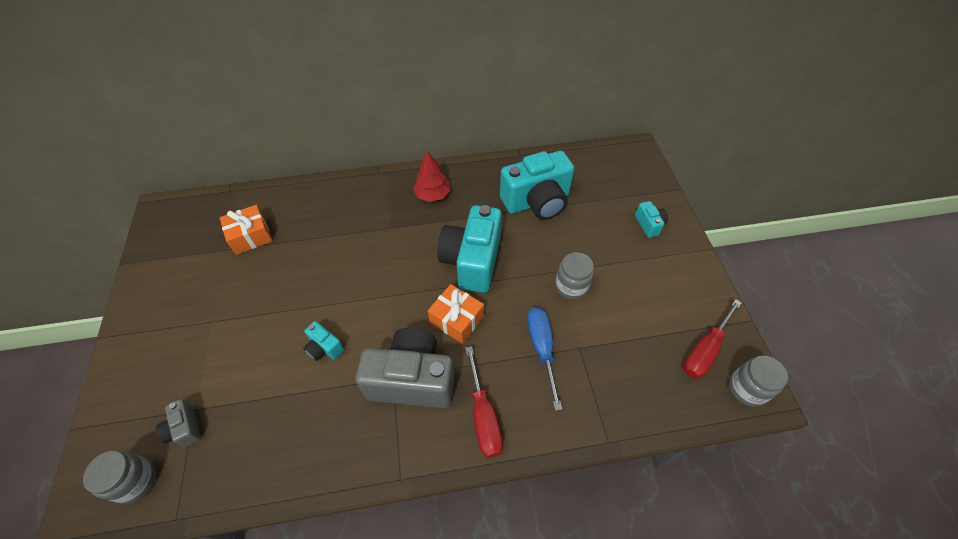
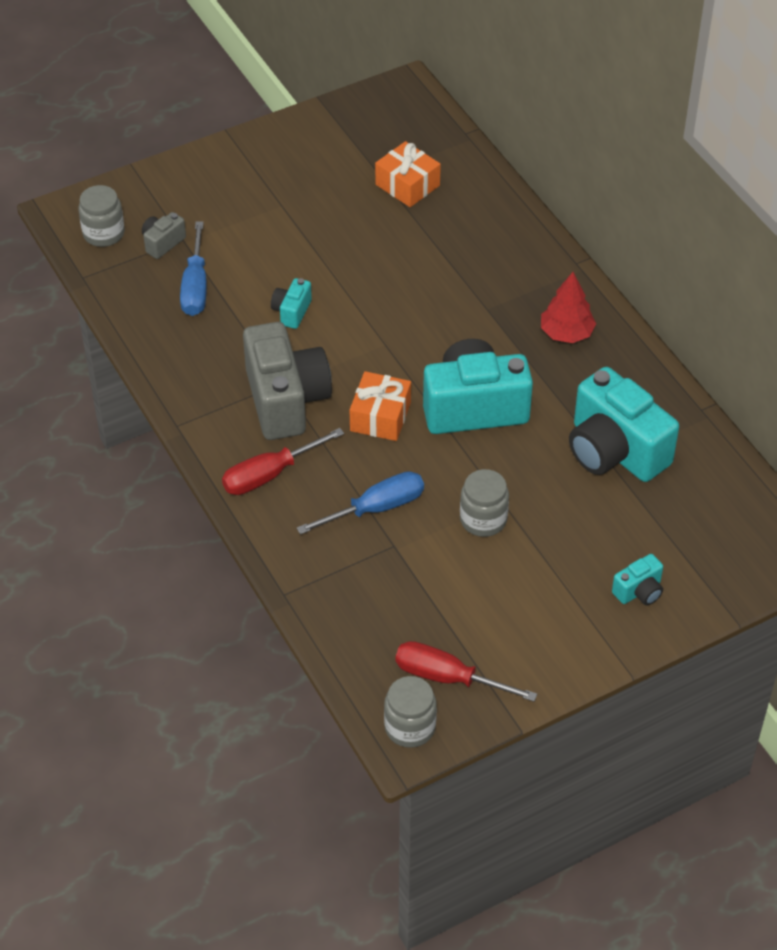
camera: 70 degrees right, 5 degrees down
none -> blue screwdriver [180,221,207,316]

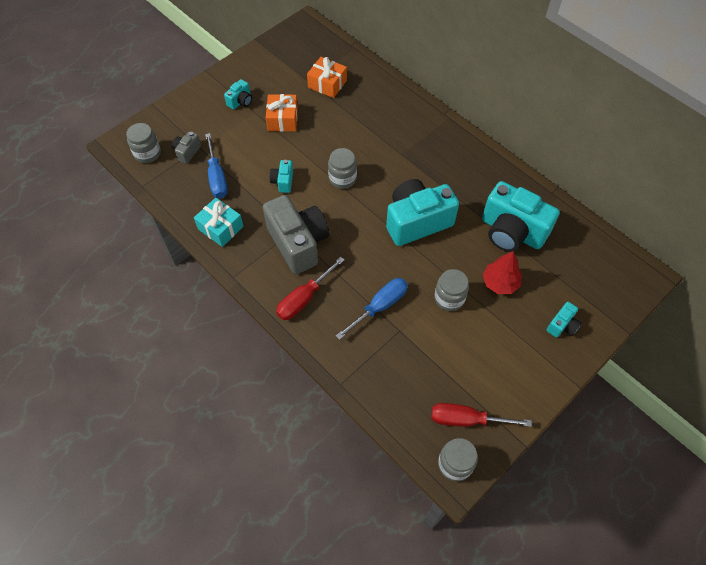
camera: 15 degrees left, 10 degrees up
orange gift [350,371,411,441] -> orange gift moved to [266,94,298,132]
red tree [541,272,596,343] -> red tree moved to [483,251,521,294]
none -> turquoise gift [194,198,244,247]
none -> turquoise camera [224,79,252,110]
none -> grey jar [328,148,357,189]

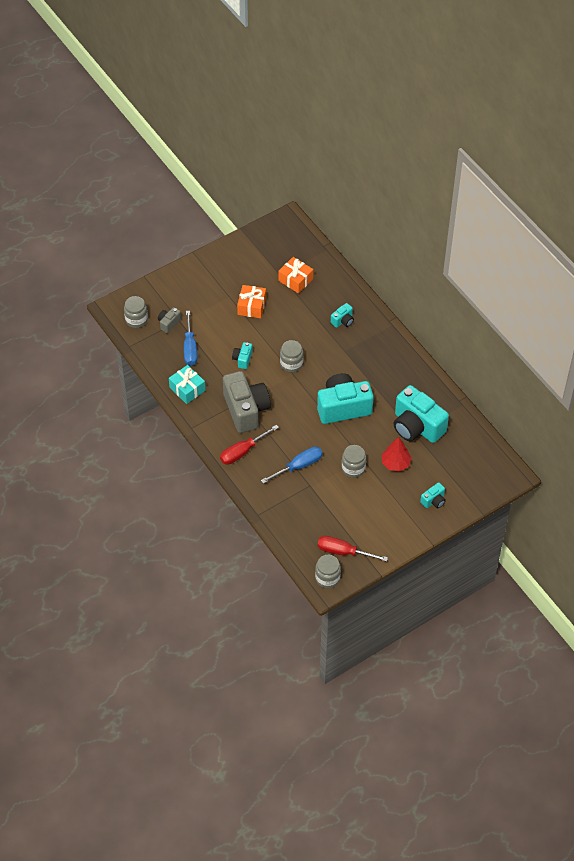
camera: 10 degrees right, 5 degrees down
turquoise camera [224,79,252,110] -> turquoise camera moved to [331,303,354,328]

